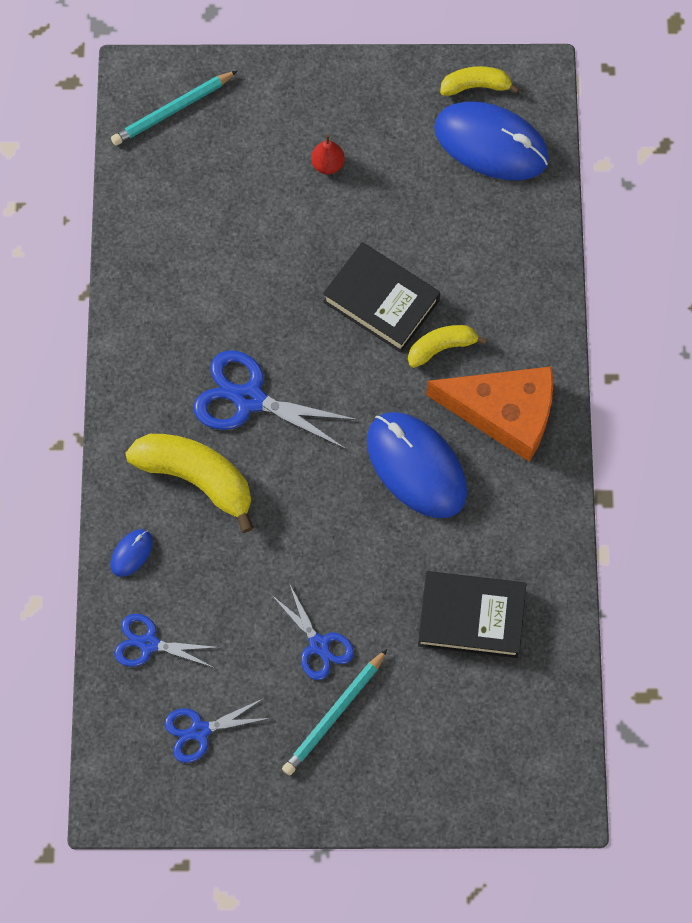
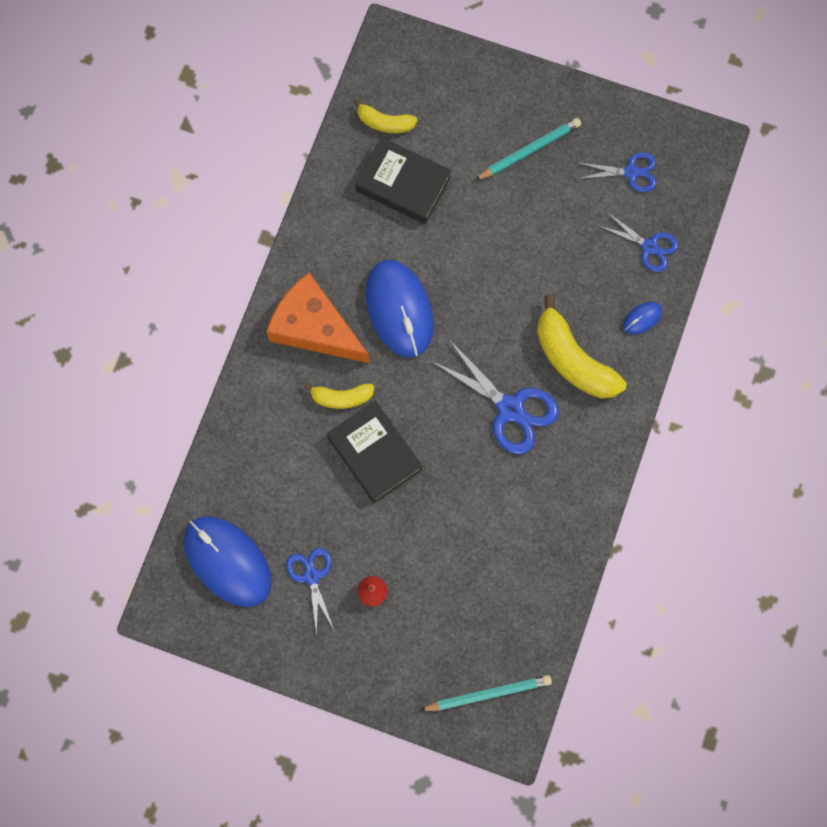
camera: 160 degrees left, 5 degrees up
blue scissors [272,583,354,680] -> blue scissors moved to [286,547,334,636]
yellow banana [440,66,519,96] -> yellow banana moved to [354,99,418,133]

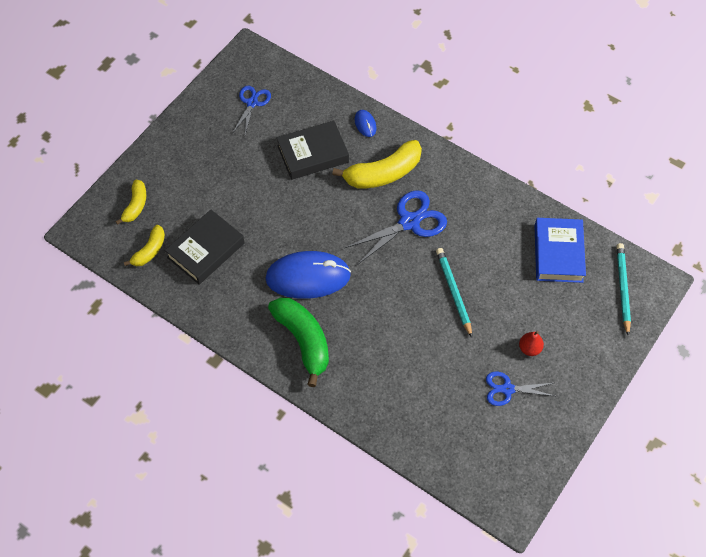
camera: 75 degrees left, 15 degrees down
blue mouse [184,516,272,607] -> none
orange cheese [266,273,370,363] -> green banana [268,297,329,387]
yellow banana [304,382,374,409] -> yellow banana moved to [115,180,146,225]
black book [327,400,423,503] -> black book moved to [277,121,349,180]
turquoise pencil [475,118,581,180] -> turquoise pencil moved to [436,248,472,338]
blue scissors [599,211,679,272] -> none
none -> blue book [535,218,586,283]

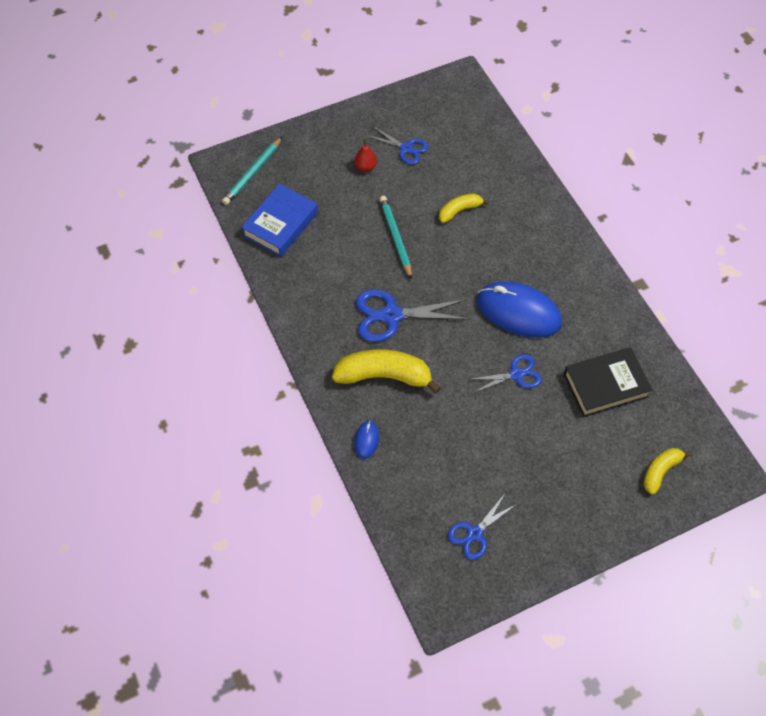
camera: 150 degrees left, 0 degrees up
yellow banana [124,225,165,266] -> yellow banana moved to [439,193,489,223]
green banana [268,297,329,387] -> none
black book [277,121,349,180] -> none
turquoise pencil [436,248,472,338] -> turquoise pencil turned 150 degrees clockwise [379,196,412,279]
none -> blue scissors [468,354,542,393]

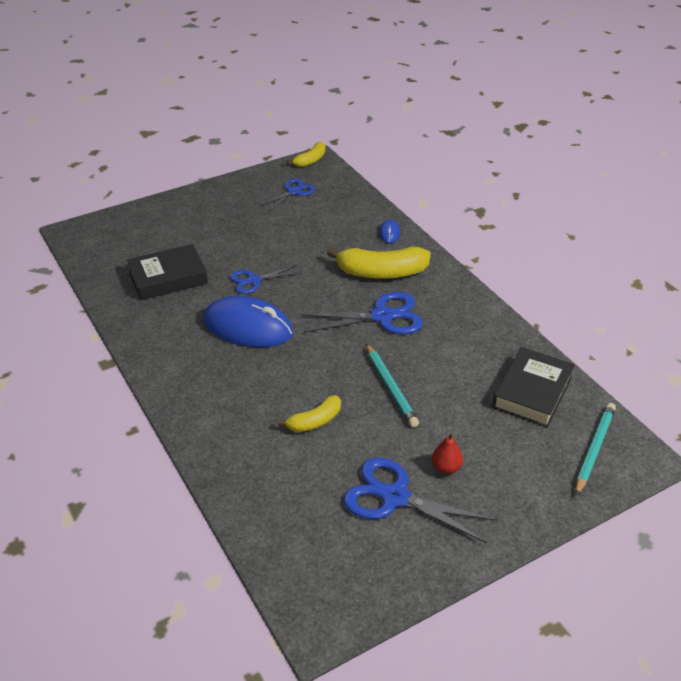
camera: 175 degrees right, 20 degrees down
blue book [241,184,318,257] -> black book [492,347,575,428]
blue scissors [366,126,428,165] -> blue scissors [344,457,497,543], size x1.63
yellow banana [644,448,692,495] -> yellow banana moved to [287,142,325,167]

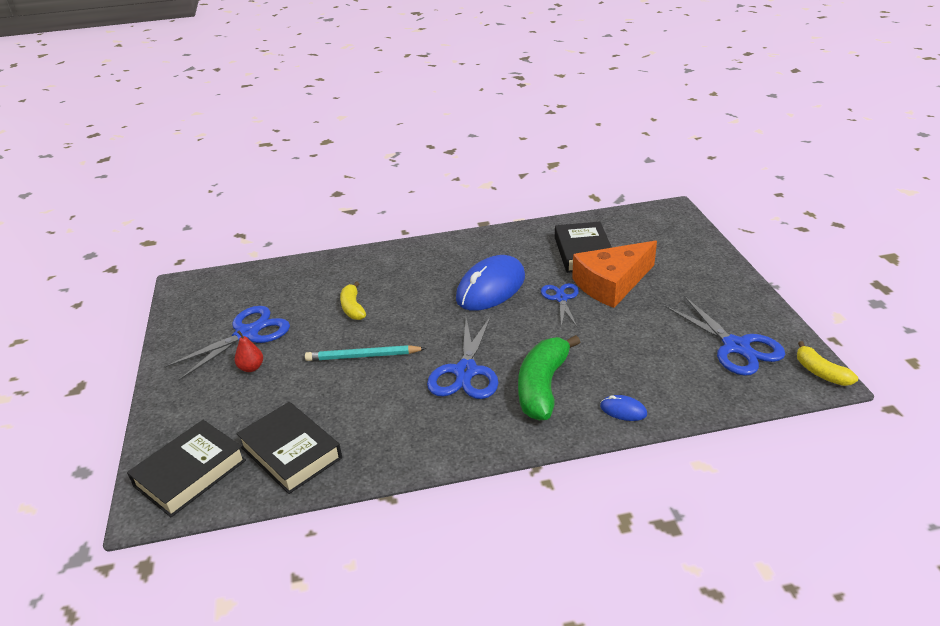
camera: 110 degrees right, 5 degrees down
blue scissors [259,179,315,211] -> blue scissors [665,297,785,376], size x1.63
yellow banana [327,246,431,279] -> green banana [518,335,580,420]
turquoise pencil [575,403,616,496] -> black book [127,420,246,517]
none -> orange cheese [572,240,657,308]

